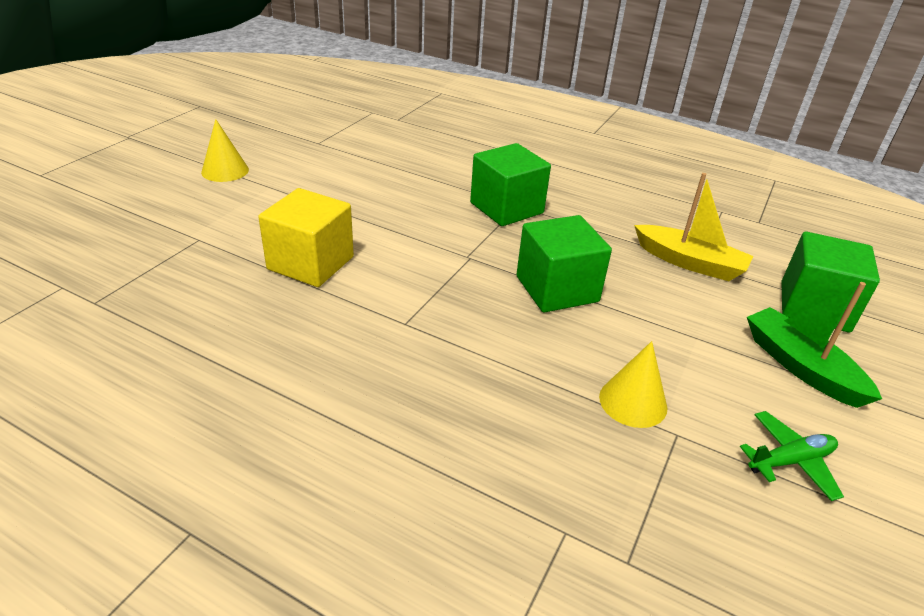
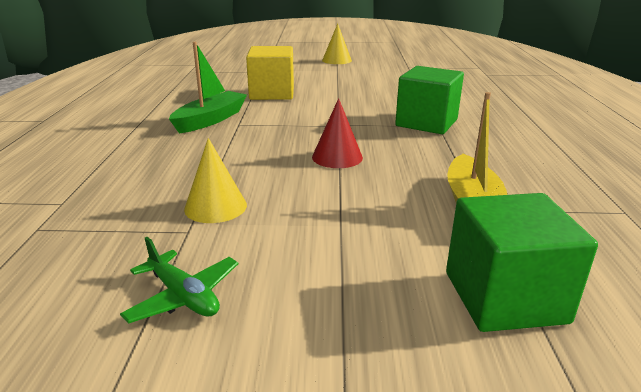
camera: 65 degrees right, 10 degrees down
green cube [516,215,612,313] -> red cone [312,98,363,168]
green boat [747,282,882,408] -> green boat moved to [169,42,247,133]

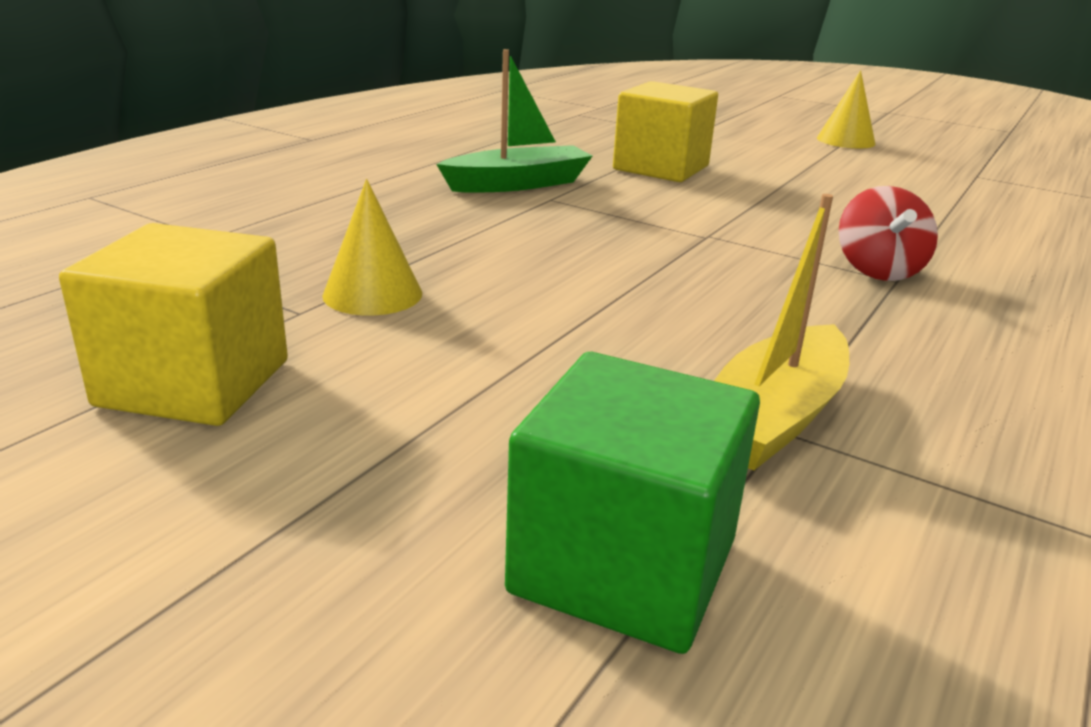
camera: 30 degrees right, 0 degrees up
green plane [120,237,238,323] -> yellow cube [59,223,288,426]
red cone [312,98,363,168] -> none
green cube [395,66,464,134] -> red spinning top [839,186,938,281]

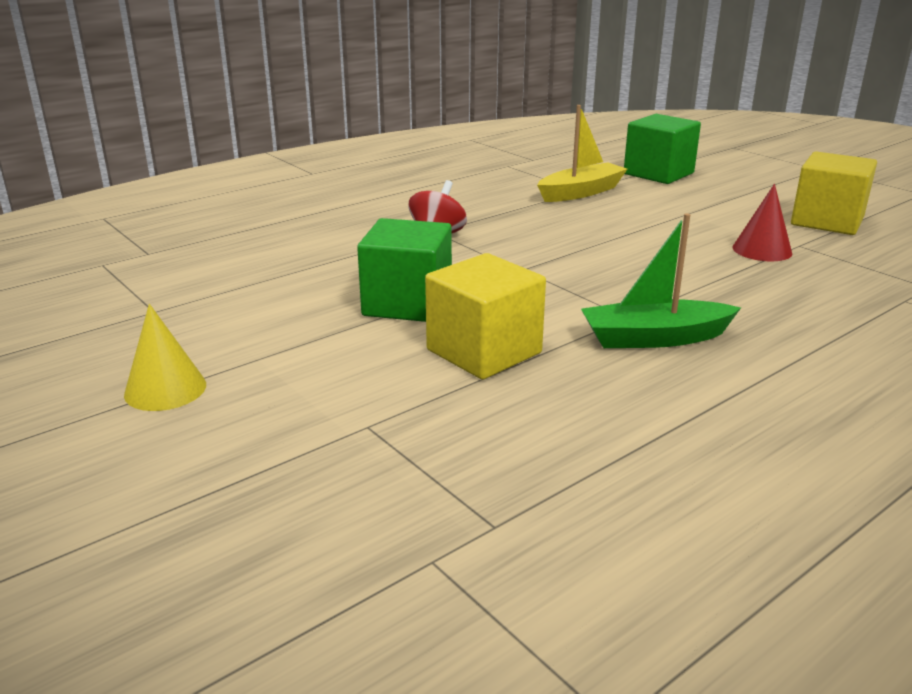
camera: 160 degrees left, 0 degrees up
yellow cone [322,179,422,316] -> red cone [733,184,792,261]
none -> green cube [357,218,452,322]

